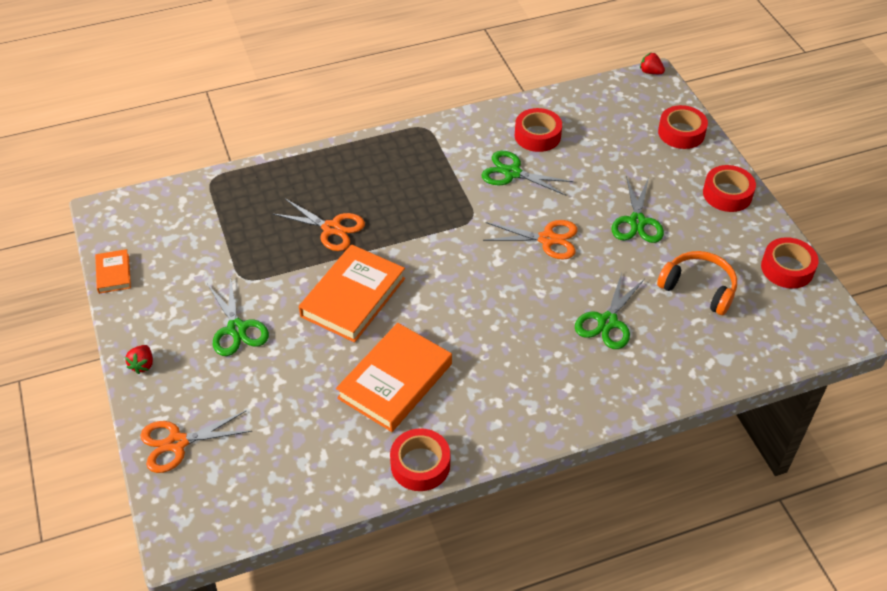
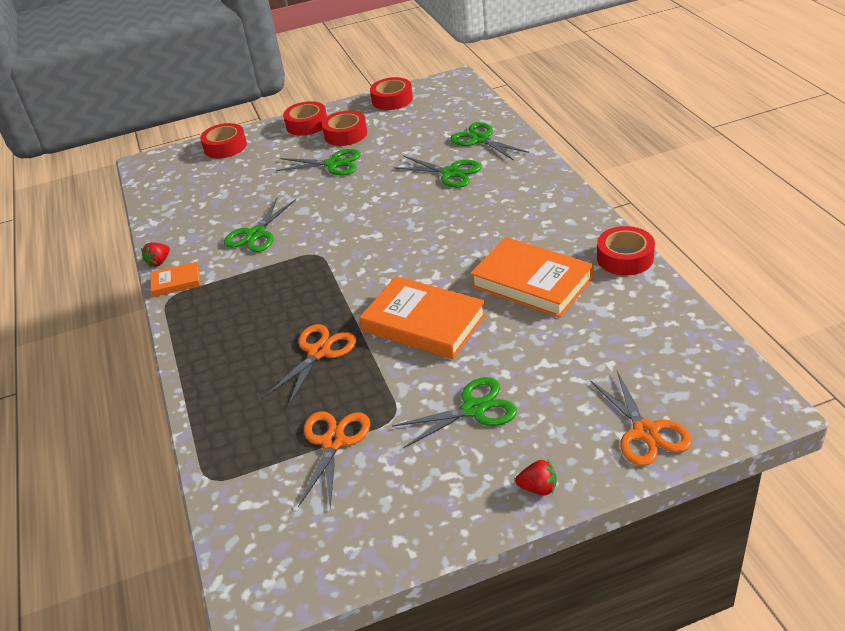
camera: 85 degrees left, 10 degrees down
orange book [95,249,131,294] -> orange book moved to [151,262,200,297]
orange scissors [483,220,578,260] -> orange scissors moved to [298,411,370,508]
red tape [515,108,562,152] -> red tape moved to [322,111,367,146]
red strawberry [640,52,665,74] -> red strawberry moved to [141,242,170,267]
orange headphones [657,251,737,315] -> none
none -> green scissors [450,122,529,160]

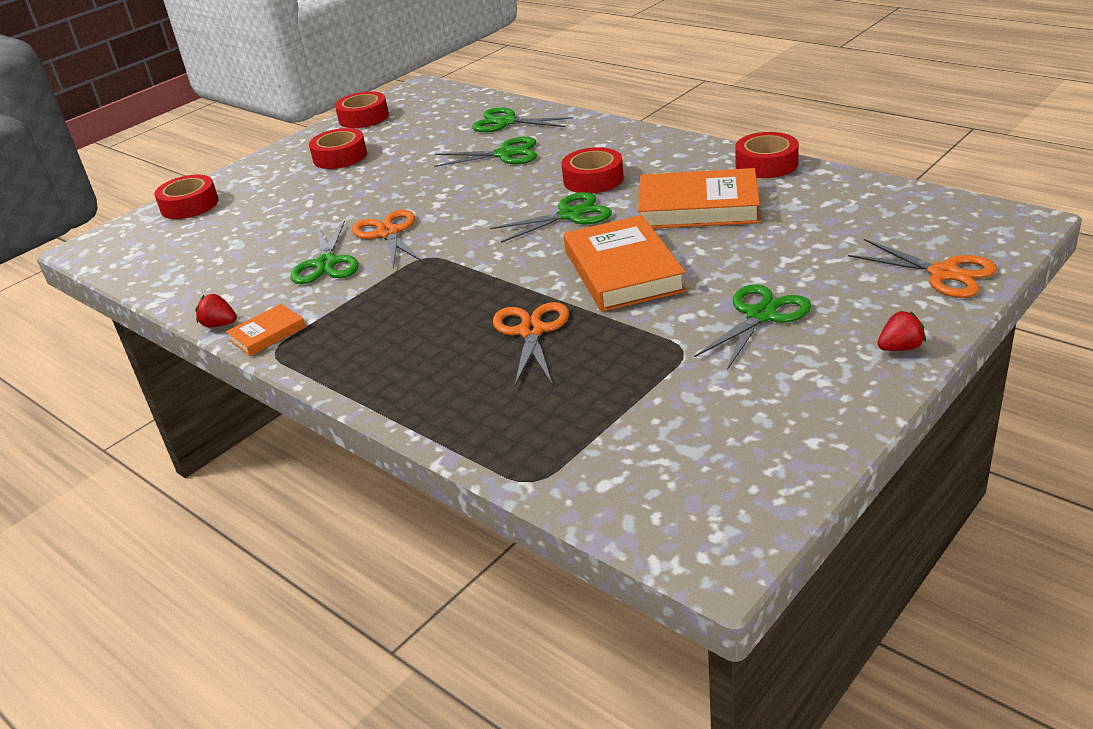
camera: 30 degrees left, 5 degrees down
red strawberry [141,242,170,267] -> red strawberry turned 105 degrees clockwise [195,294,237,328]
green scissors [276,149,361,176] -> green scissors moved to [490,192,612,243]
red tape [283,101,327,136] -> red tape moved to [561,147,624,193]
orange scissors [298,411,370,508] -> orange scissors moved to [352,210,423,270]
orange book [359,276,486,359] -> orange book turned 75 degrees clockwise [564,215,686,312]

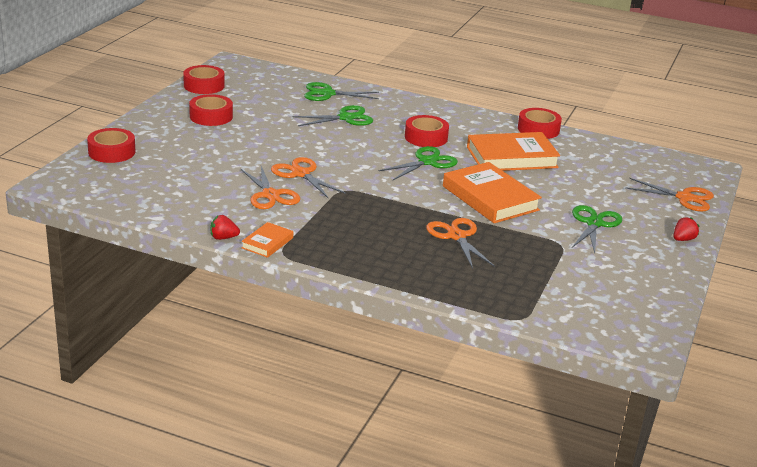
camera: 25 degrees left, 5 degrees down
green scissors [290,220,359,284] -> orange scissors [240,166,300,209]

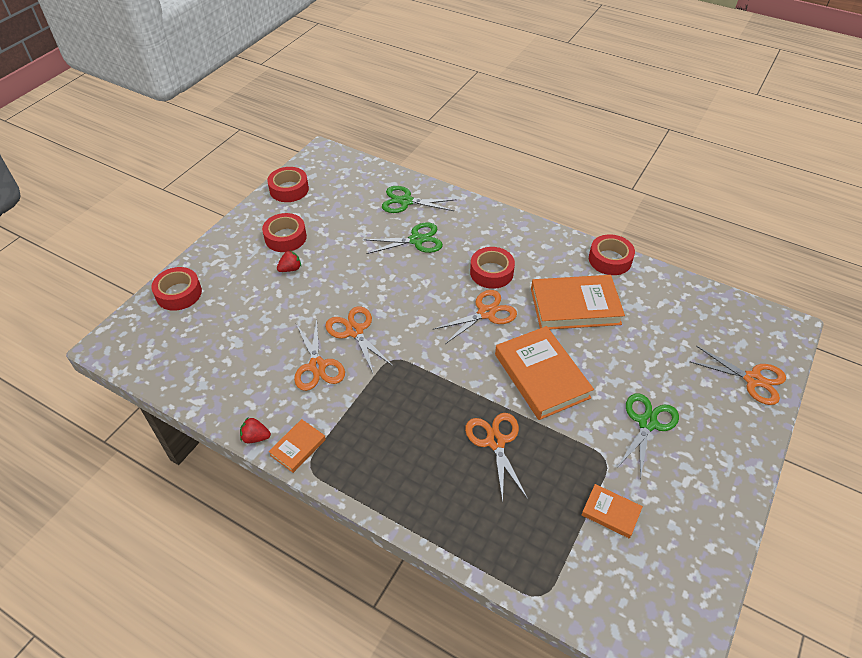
camera: 10 degrees right, 20 degrees up
green scissors [379,146,458,180] -> orange scissors [433,290,517,344]
red strawberry [674,217,699,241] -> red strawberry moved to [277,250,301,272]
none -> orange book [581,484,643,539]

